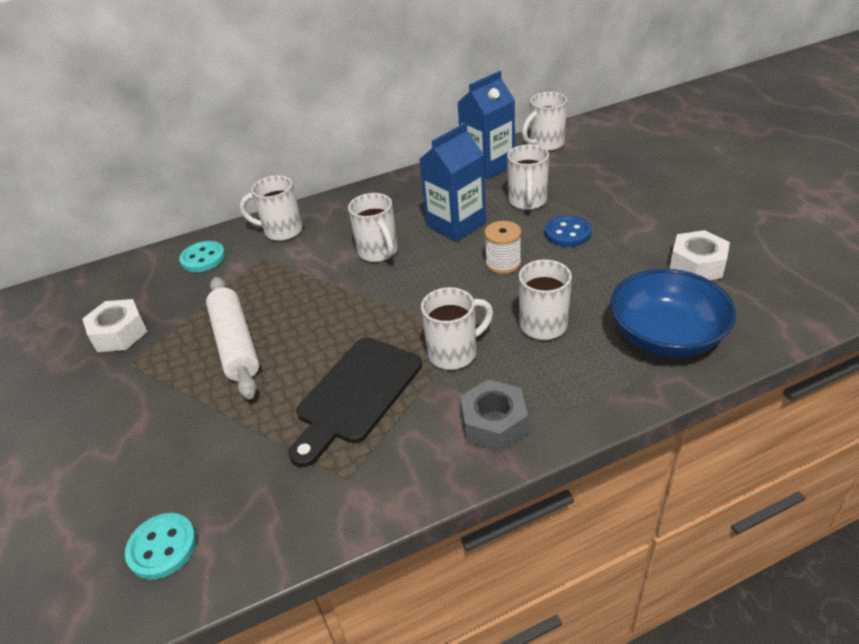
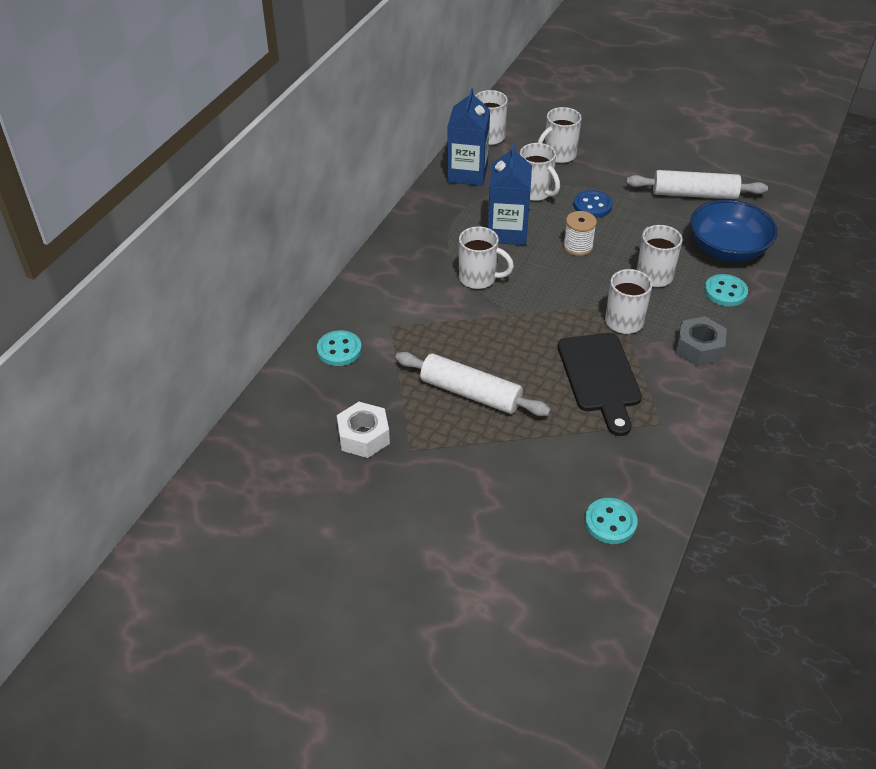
camera: 45 degrees left, 5 degrees up
white mug [240,175,303,241] -> white mug moved to [538,107,582,163]
white nut [669,230,730,280] -> white rolling pin [626,170,768,199]
none -> turquoise button [704,274,748,306]

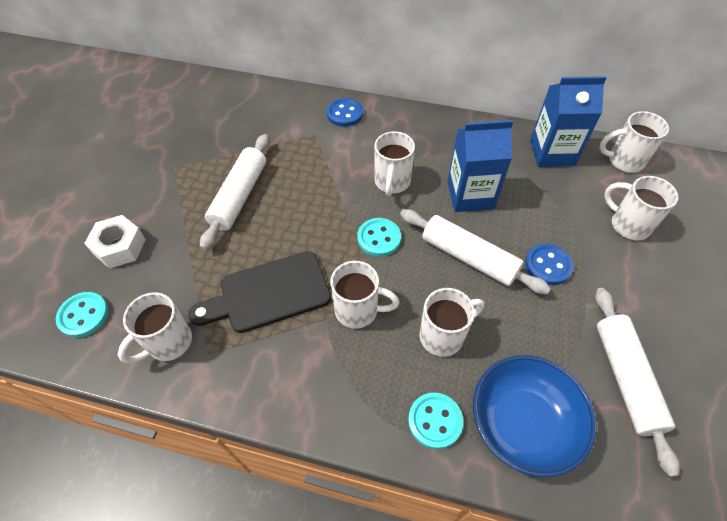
camera: 80 degrees right, 10 degrees up
turquoise button [317,330,362,366] -> turquoise button moved to [357,218,401,257]
white nut [337,402,390,458] -> white nut moved to [84,215,146,269]
white mug [520,143,560,201] -> white mug moved to [118,292,192,364]
white spool [563,211,597,256] -> white rolling pin [400,209,551,294]
grey nut [676,316,727,366] -> none
none -> blue button [327,98,363,127]

